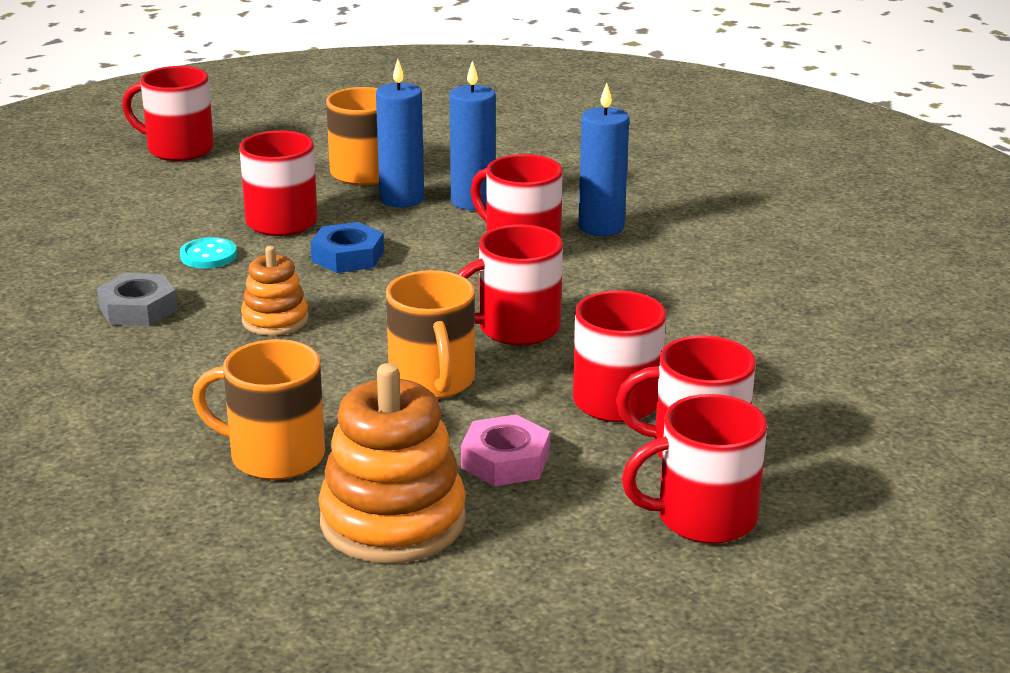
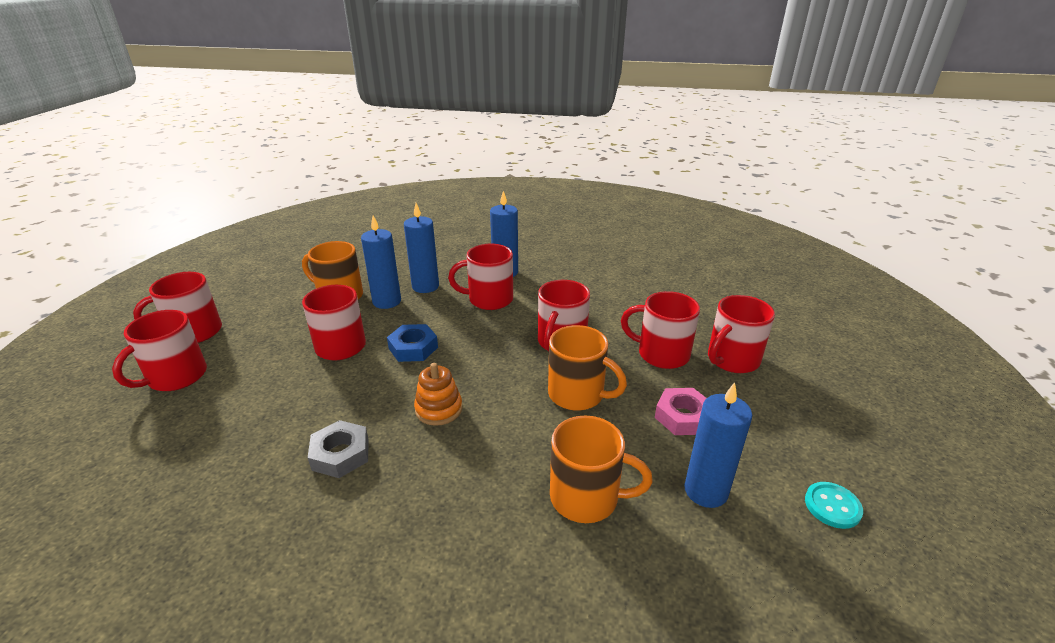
camera: 45 degrees left, 5 degrees up
turquoise button [180,237,237,268] -> turquoise button moved to [805,482,863,529]
orange mug [192,339,325,480] -> orange mug turned 135 degrees counterclockwise [550,416,653,523]
orange stacking toy [318,363,466,564] -> blue candle [684,382,752,508]
red mug [622,394,767,544] -> red mug moved to [112,310,207,391]

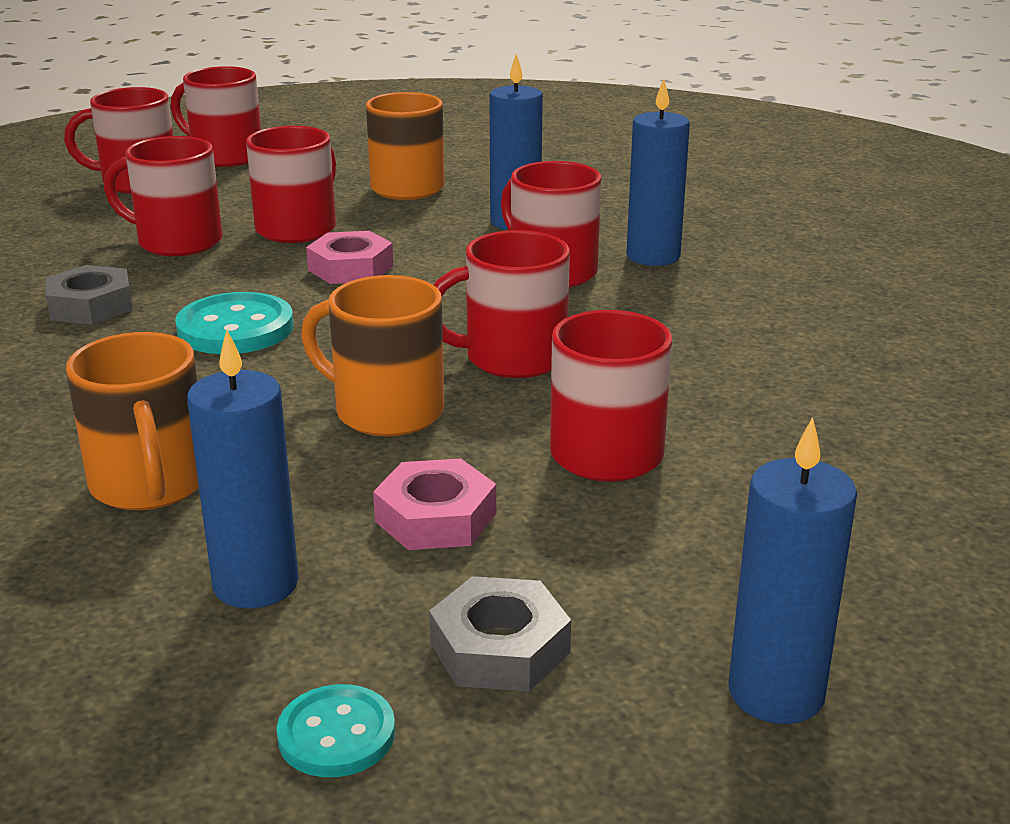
camera: 55 degrees right, 5 degrees down
blue candle [361,216,401,309] -> blue candle moved to [728,417,857,724]
blue nut [387,324,438,362] -> pink nut [306,231,393,284]
orange stacking toy [414,363,462,426] -> turquoise button [175,292,294,354]
orange mug [548,325,627,411] -> orange mug turned 120 degrees clockwise [301,275,444,436]
red mug [708,295,775,373] -> red mug moved to [104,136,222,256]
none -> grey nut [429,576,571,692]

